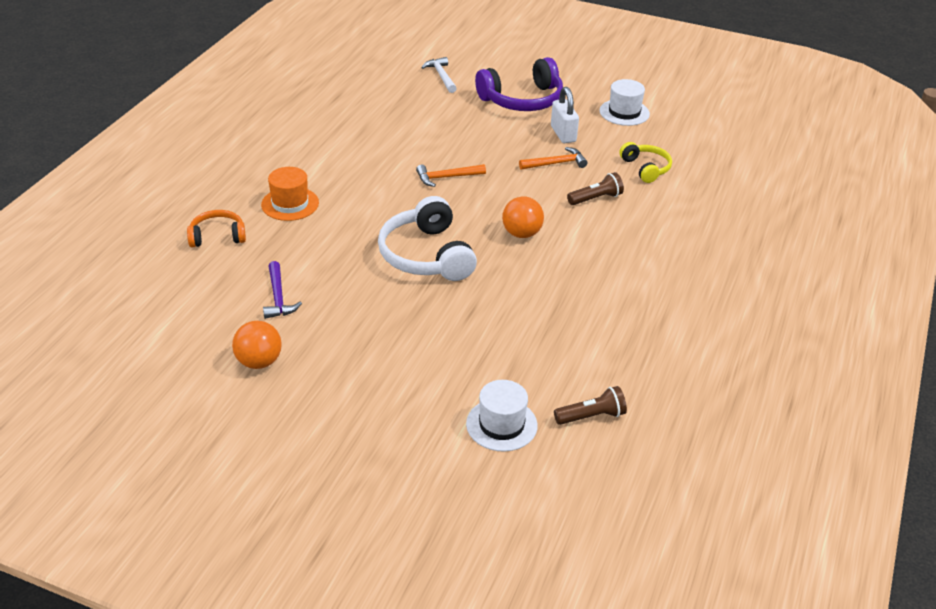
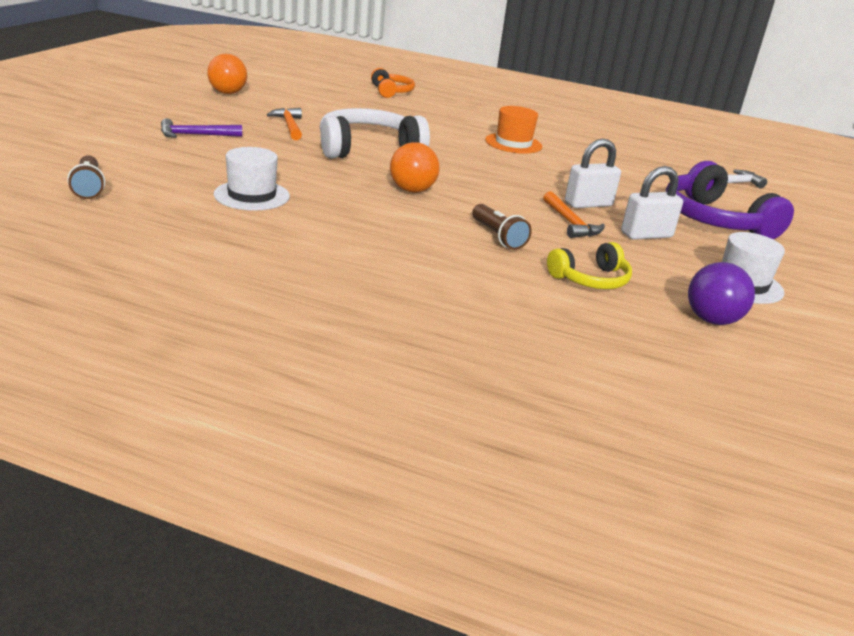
camera: 85 degrees right, 10 degrees down
orange hat [261,167,319,221] -> orange hat moved to [485,106,542,154]
purple hammer [263,261,302,319] -> purple hammer moved to [161,118,242,138]
orange hammer [416,164,486,187] -> orange hammer moved to [267,108,302,140]
white hat [466,380,538,452] -> white hat moved to [214,147,290,210]
none -> white padlock [565,138,621,208]
none -> purple ball [688,262,755,325]

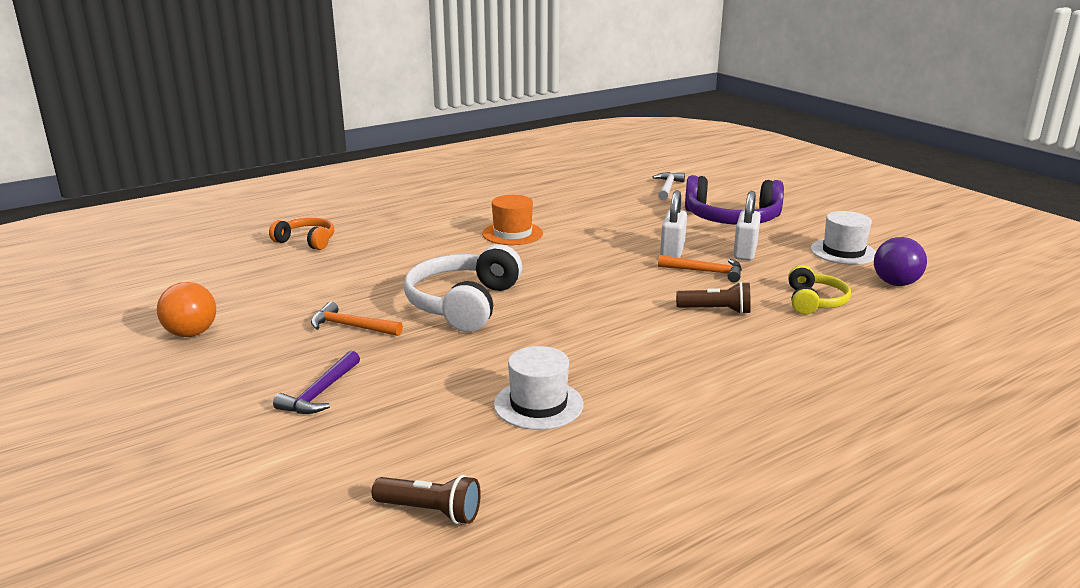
camera: 50 degrees left, 5 degrees down
orange ball [390,142,439,193] -> none

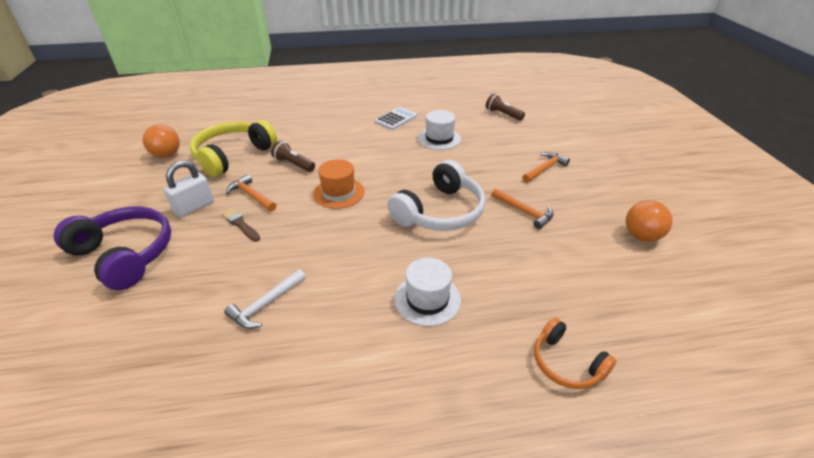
camera: 155 degrees left, 15 degrees up
purple hammer [273,351,360,414] -> orange hammer [522,152,570,183]
orange hat [482,195,543,245] -> orange hat moved to [313,159,364,209]
white hammer [653,172,685,200] -> white hammer moved to [224,269,306,329]
white padlock [660,190,687,258] -> brown brush [222,208,260,242]
yellow headphones [788,265,851,314] -> yellow headphones [190,120,277,177], size x1.76
white hat [811,211,876,265] -> white hat moved to [394,258,461,326]
purple ball [874,237,927,286] -> orange ball [143,124,180,158]
none -> white calculator [375,107,417,130]

